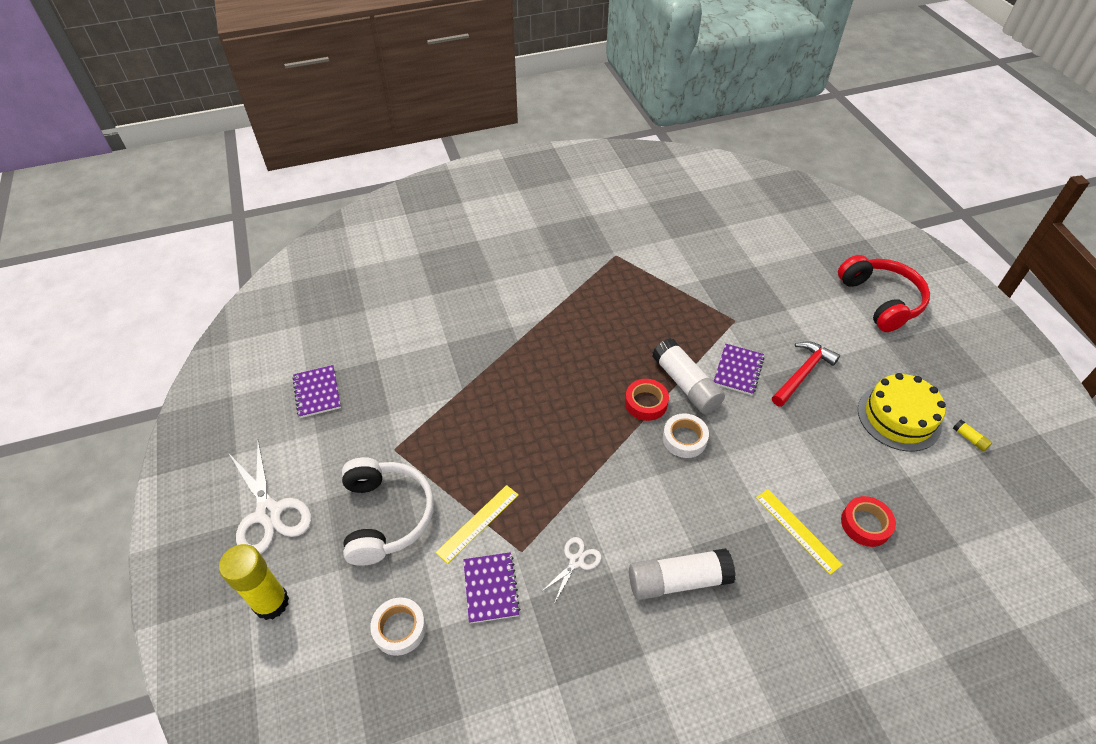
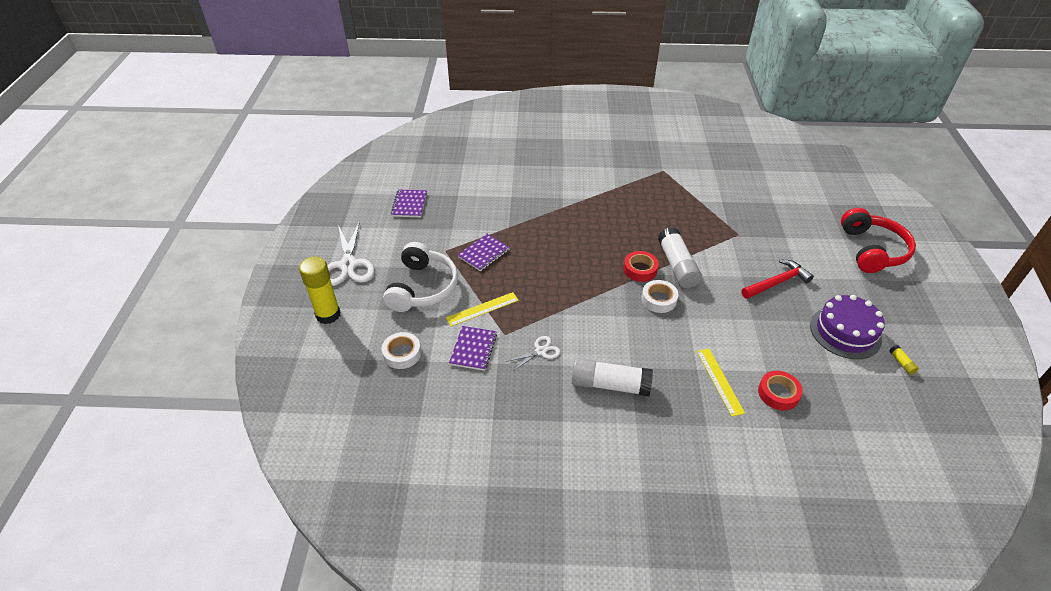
camera: 20 degrees right, 5 degrees down
purple notebook [714,344,764,395] -> purple notebook moved to [458,234,510,271]
yellow cake [858,373,946,451] -> purple cake [810,295,885,359]

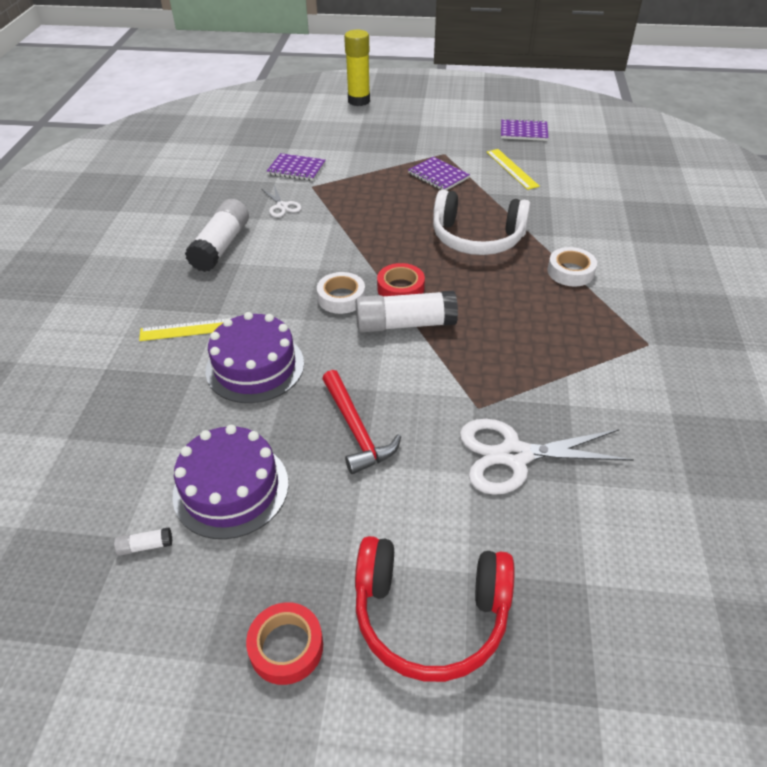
camera: 95 degrees right, 0 degrees up
white scissors [327,221,375,286] -> white scissors moved to [460,419,634,495]
white tape [382,332,421,369] -> white tape moved to [548,247,597,287]
white headphones [383,242,458,312] -> white headphones moved to [433,190,531,255]
yellow ruler [446,292,519,326] -> yellow ruler moved to [487,149,540,190]
red tape [758,371,803,410] -> red tape moved to [246,602,323,685]
yellow glue stick [889,345,919,375] -> white glue stick [114,527,172,556]
none -> purple cake [206,312,304,403]

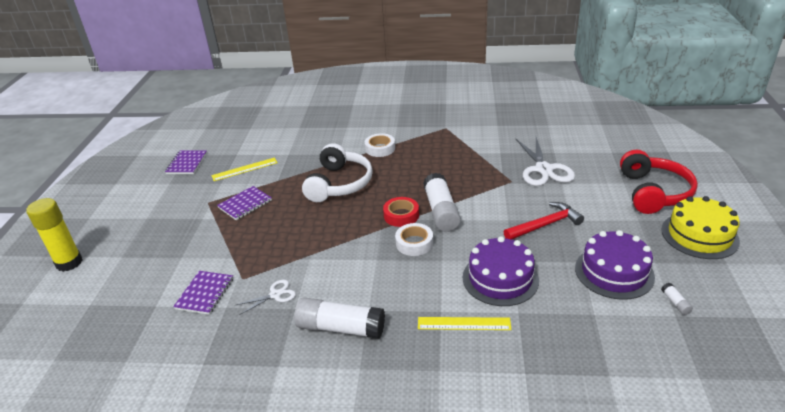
camera: 90 degrees left, 10 degrees down
yellow ruler [139,318,232,341] -> yellow ruler turned 75 degrees counterclockwise [418,317,512,330]
red tape [246,602,323,685] -> yellow cake [661,196,740,259]

